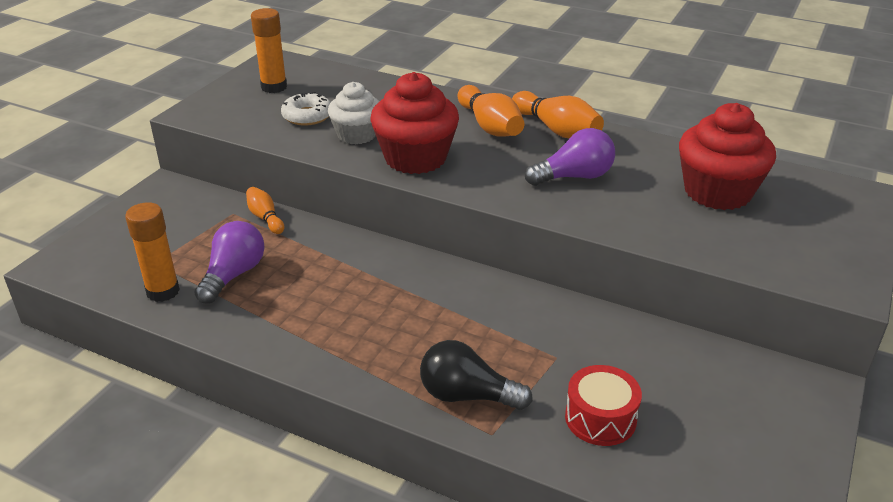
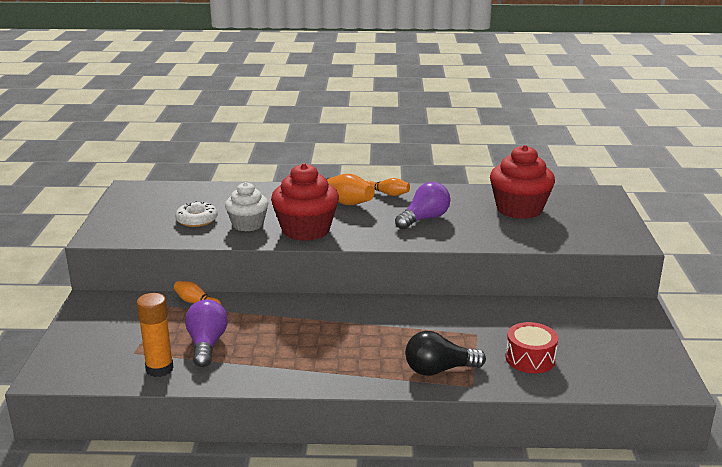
camera: 25 degrees left, 10 degrees down
orange glue stick [251,8,287,93] -> none
orange bowling pin [512,91,604,138] -> orange bowling pin [366,178,410,196], size x0.59

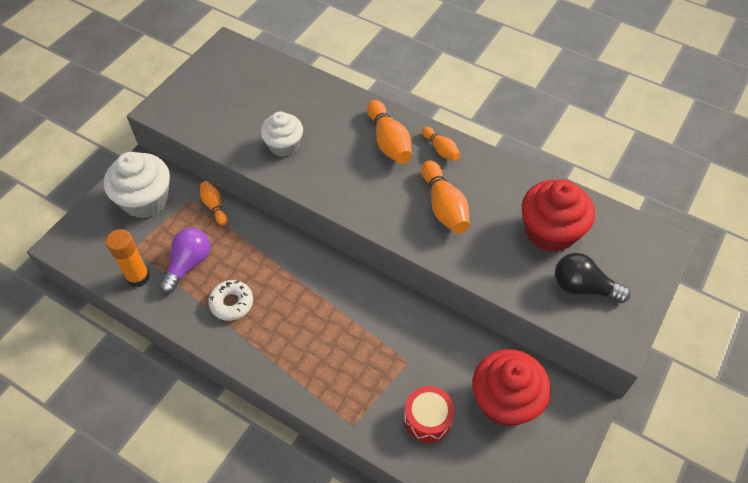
camera: 30 degrees right, 30 degrees up
white donut [175,201,218,227] -> white donut moved to [208,280,253,321]
red cupcake [271,163,339,241] -> red cupcake moved to [473,349,551,427]
purple light bulb [395,182,450,230] -> orange bowling pin [421,160,470,234]
black light bulb [405,331,486,376] -> black light bulb moved to [555,253,631,303]
none -> white cupcake [104,152,170,218]

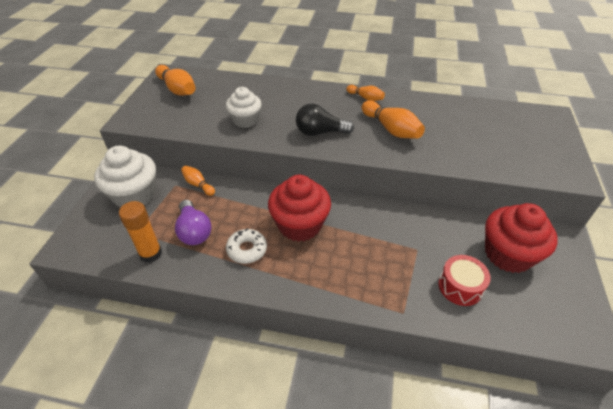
camera: 20 degrees left, 10 degrees down
purple light bulb [159,228,210,294] -> purple light bulb turned 150 degrees clockwise [175,200,212,245]
orange bowling pin [367,100,412,164] -> orange bowling pin moved to [155,65,195,96]
red cupcake [522,180,595,253] -> red cupcake moved to [268,175,331,242]
black light bulb [555,253,631,303] -> black light bulb moved to [296,104,354,136]

